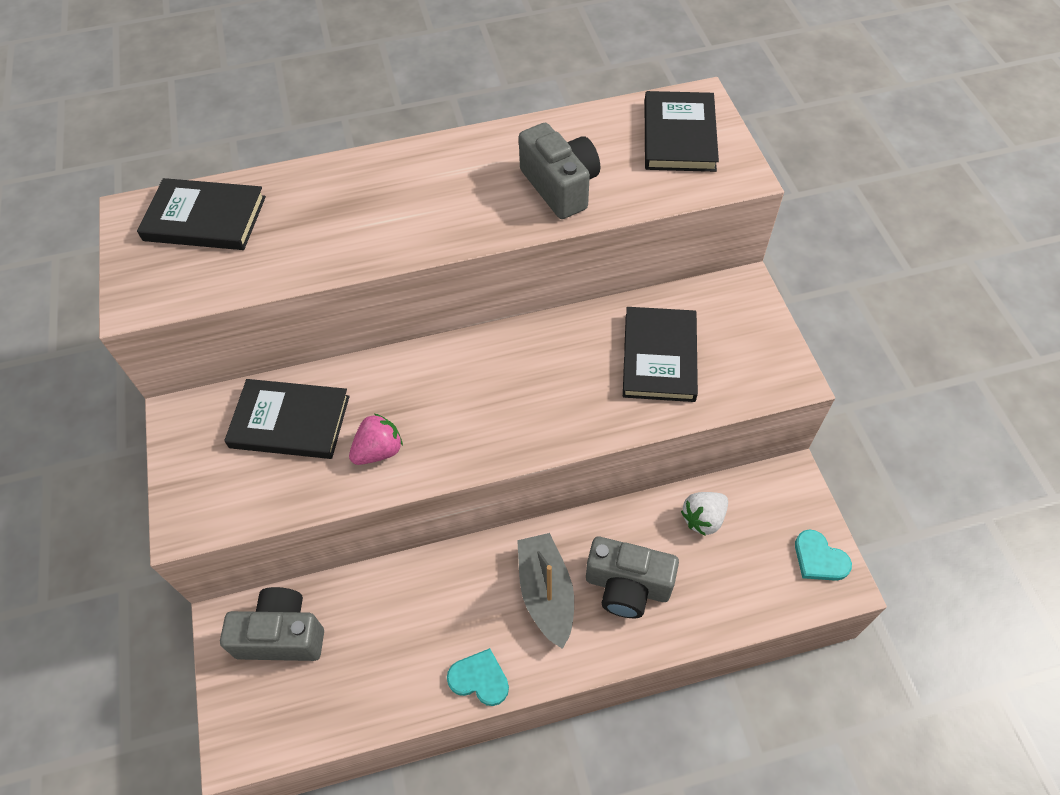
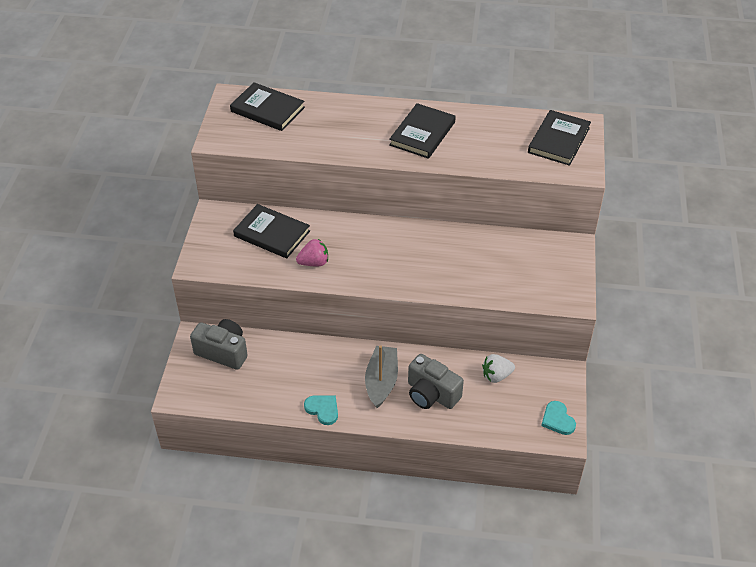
camera: 20 degrees right, 10 degrees down
grey camera [519,123,600,219] -> none
black book [623,307,698,402] -> black book moved to [389,103,456,159]

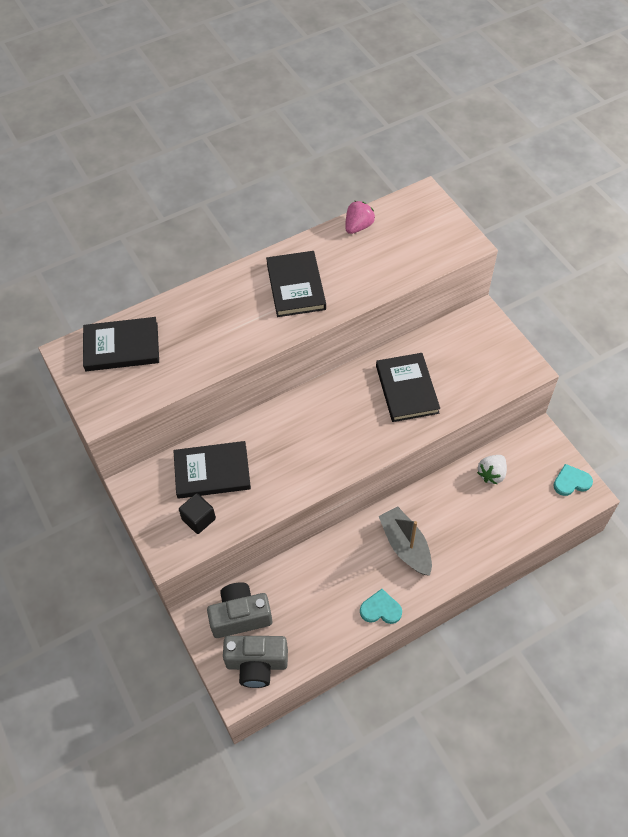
camera: 35 degrees left, 10 degrees up
pink strawberry [296,239,328,266] -> pink strawberry moved to [345,201,375,234]
grey camera [408,354,464,409] -> grey camera moved to [223,636,288,688]
black book [528,110,591,166] -> black book moved to [376,353,440,422]
turquoise heart [541,401,576,435] -> turquoise heart turned 135 degrees clockwise [553,464,593,496]
none -> black cube [179,493,216,534]

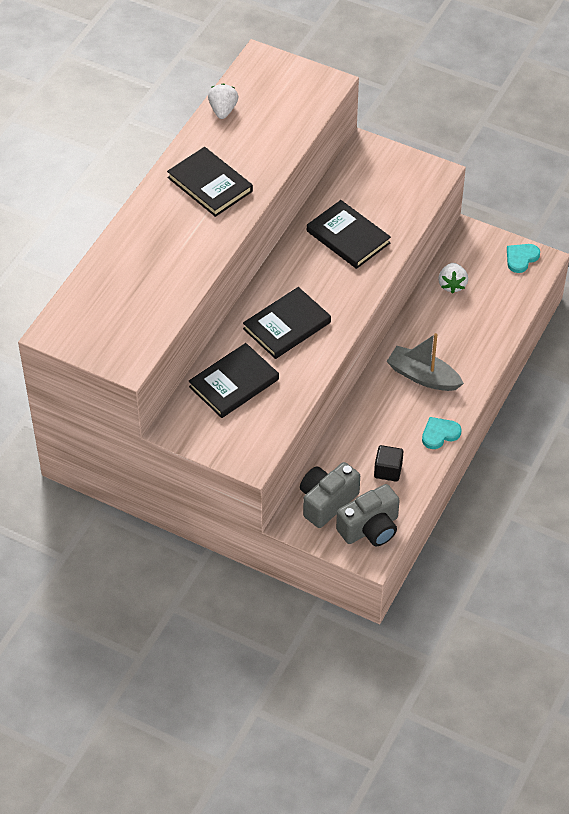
camera: 35 degrees left, 5 degrees down
black book [83,317,159,371] -> black book moved to [243,287,331,359]
black cube [179,493,216,534] -> black cube moved to [374,445,403,482]
pink strawberry [345,201,375,234] -> white strawberry [208,84,238,119]

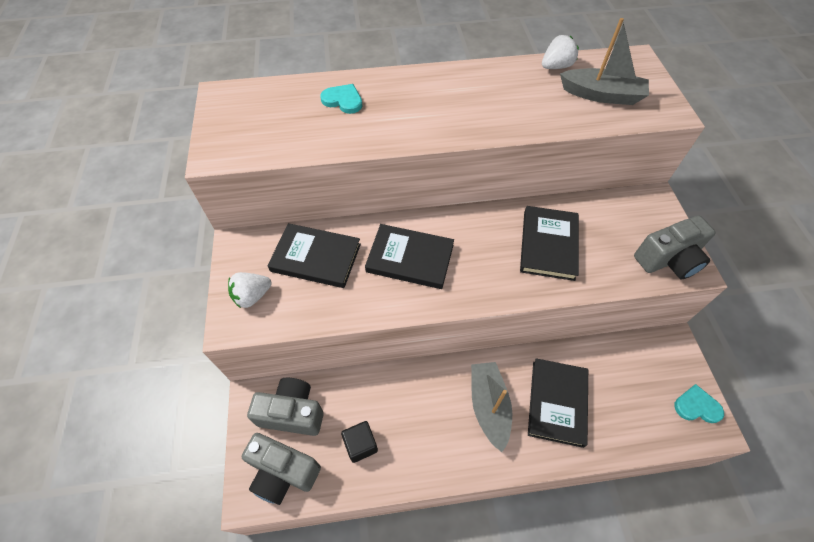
camera: 55 degrees right, 5 degrees up
black book [167,147,253,217] -> black book moved to [528,358,588,448]
turquoise heart [422,417,461,449] -> turquoise heart moved to [320,84,362,114]
white strawberry [438,263,468,294] -> white strawberry moved to [228,272,272,308]
none -> grey boat [560,18,649,105]
none -> grey camera [634,215,715,279]

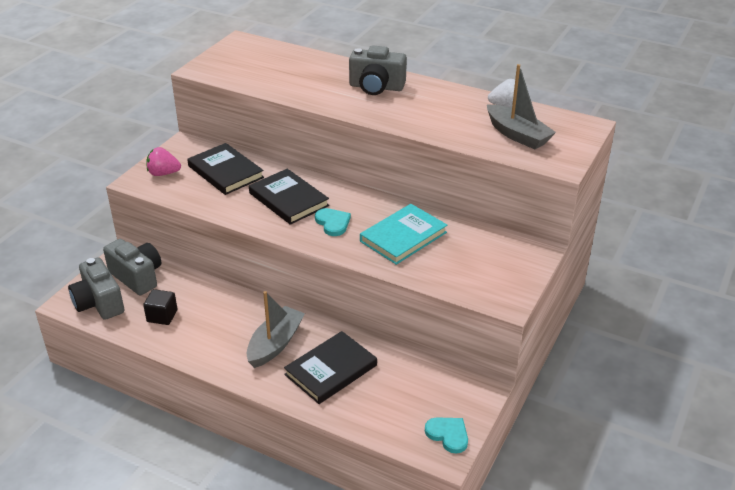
camera: 35 degrees right, 20 degrees down
white strawberry [228,272,272,308] -> pink strawberry [146,147,181,176]
turquoise heart [320,84,362,114] -> turquoise heart moved to [315,208,351,236]
black book [520,206,579,281] -> turquoise book [360,204,447,265]
grey camera [634,215,715,279] -> grey camera moved to [349,45,407,95]

